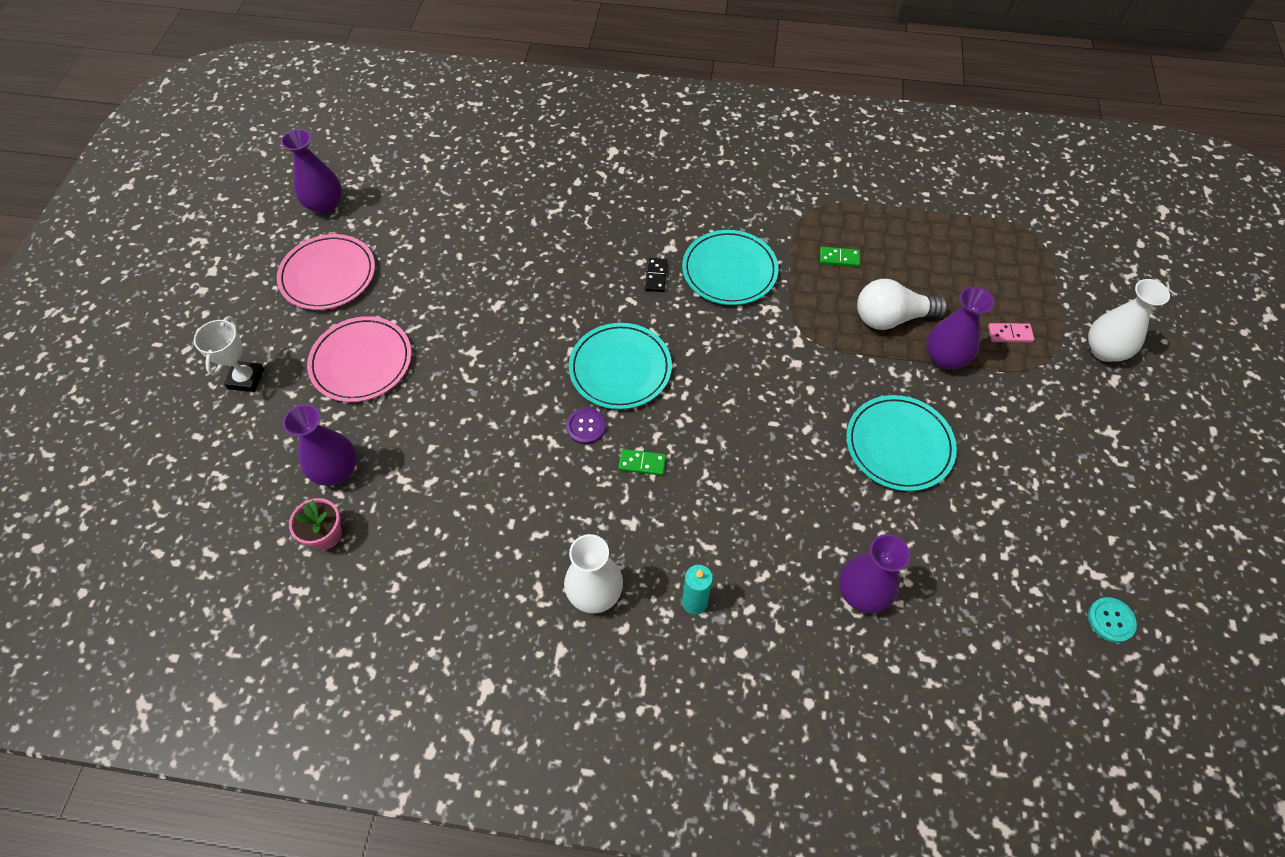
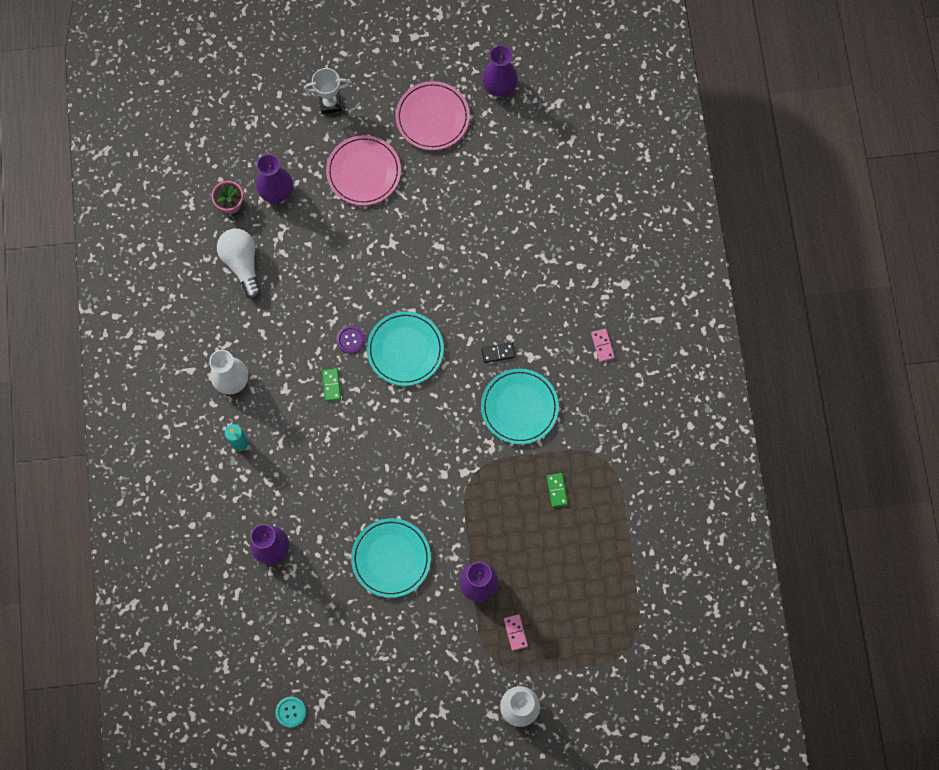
camera: 75 degrees right, 15 degrees up
white light bulb [857,279,949,330] -> white light bulb moved to [217,229,261,299]
none -> pink domino [591,329,615,362]

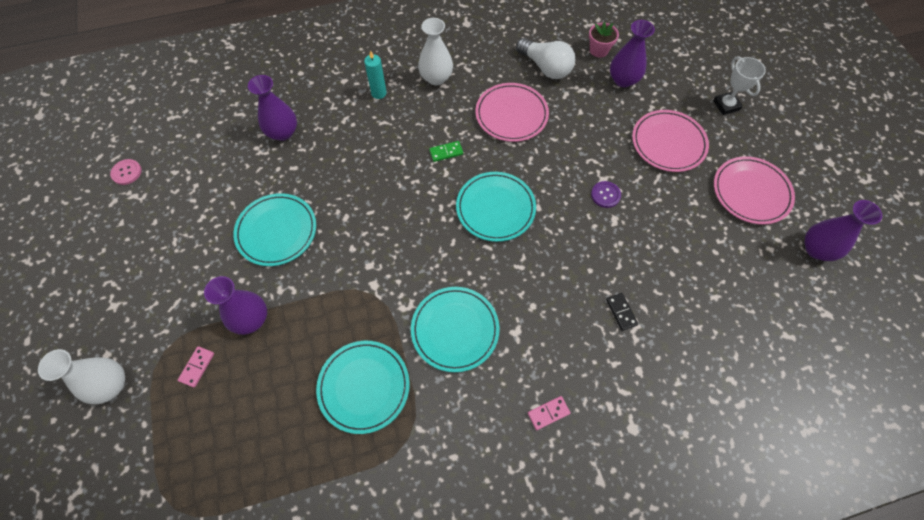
camera: 80 degrees right, 10 degrees down
white light bulb [217,229,261,299] -> white light bulb turned 75 degrees clockwise [516,38,575,79]
turquoise button [275,696,306,728] -> pink button [110,159,142,185]
purple button [336,325,365,354] -> purple button moved to [591,181,621,208]
black domino [482,343,515,363] -> black domino moved to [606,293,638,331]
pink domino [504,614,528,651] -> pink domino turned 45 degrees counterclockwise [178,346,214,388]
green domino [547,473,568,507] -> turquoise plate [316,341,410,434]
none -> pink plate [475,83,549,142]

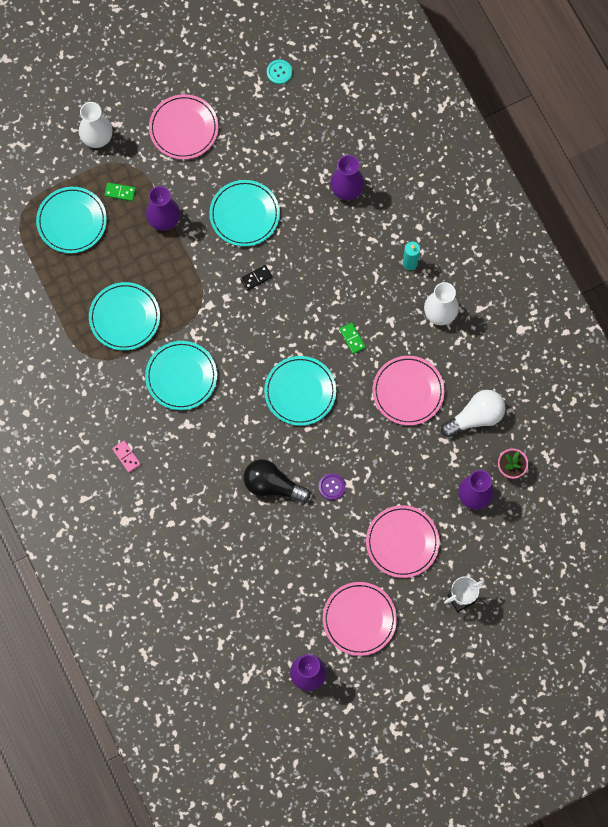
camera: 80 degrees right, 10 degrees up
pink button [110,159,142,185] -> turquoise button [267,60,292,84]
pink domino [178,346,214,388] -> green domino [105,183,136,201]
white light bulb [516,38,575,79] -> white light bulb turned 150 degrees counterclockwise [441,390,506,437]
black domino [606,293,638,331] -> black domino moved to [240,265,272,291]
none -> turquoise plate [36,187,107,253]
none -> pink plate [149,94,218,159]
none -> black light bulb [244,459,310,503]

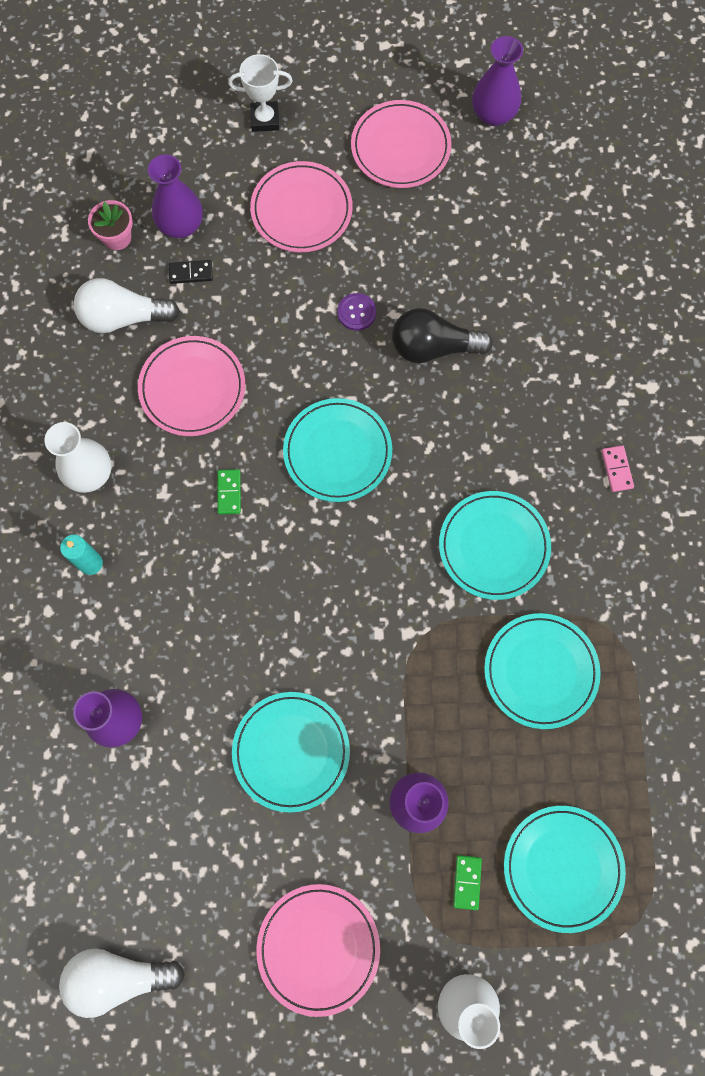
camera: 155 degrees left, 0 degrees up
green domino [105,183,136,201] -> green domino turned 60 degrees clockwise [453,855,482,910]
black domino [240,265,272,291] -> black domino moved to [169,260,213,284]
black light bulb [244,459,310,503] -> black light bulb turned 135 degrees clockwise [392,308,493,363]
turquoise button [267,60,292,84] -> white light bulb [59,948,185,1018]

